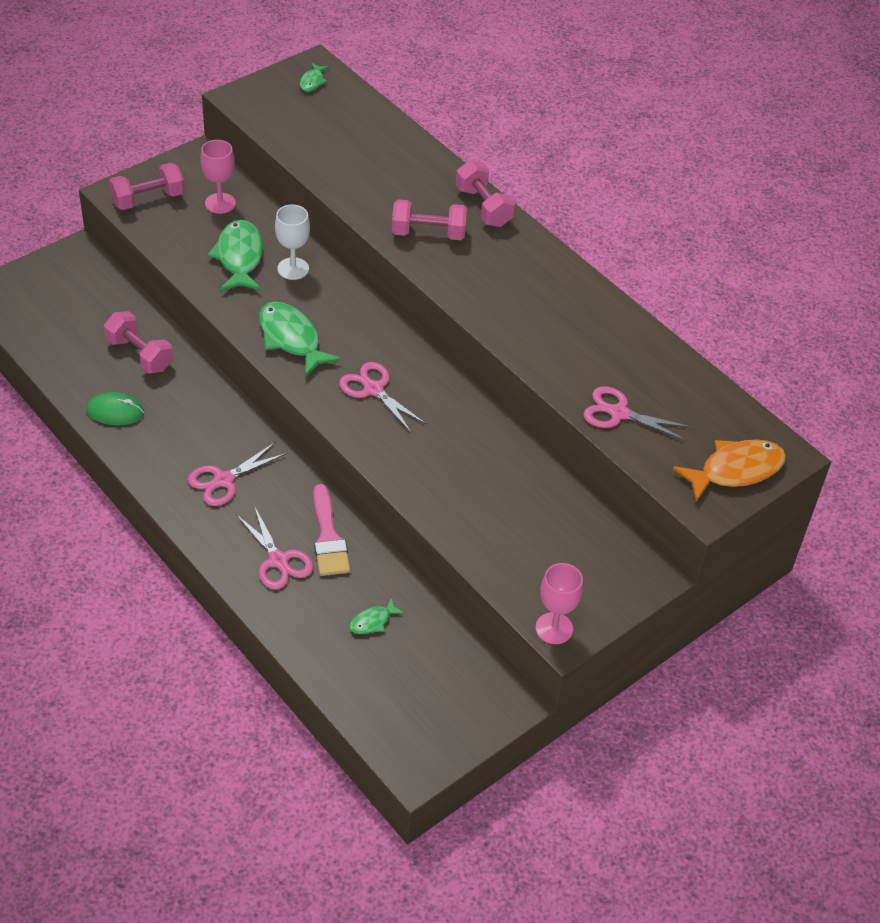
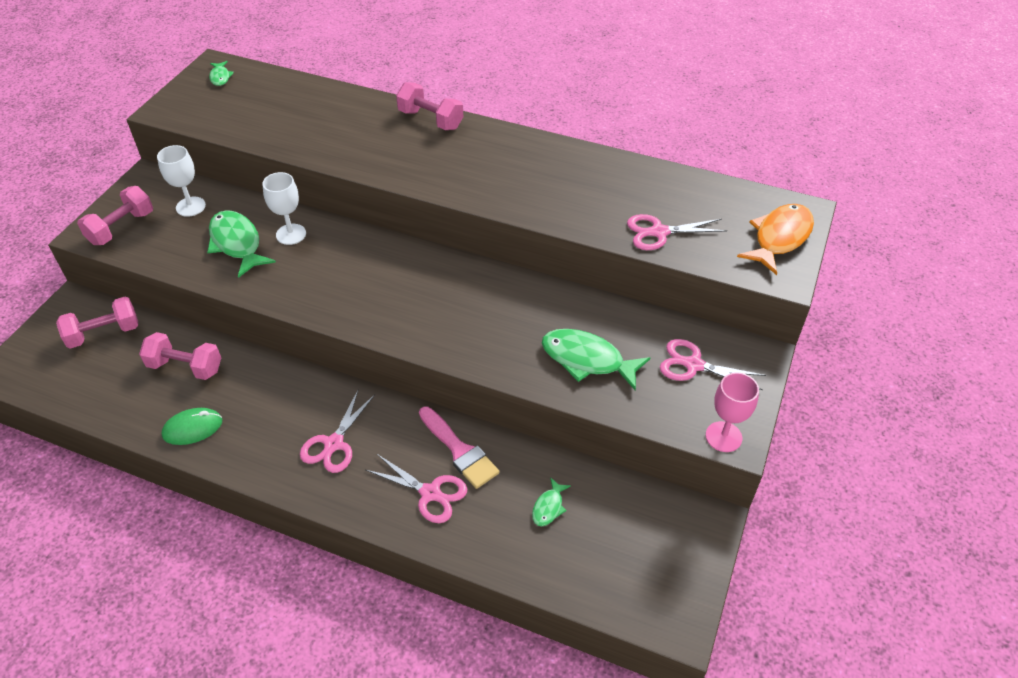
camera: 25 degrees left, 0 degrees up
pink goblet [201,140,236,214] -> white goblet [157,145,206,217]
green fish [259,302,341,377] -> green fish moved to [542,329,650,390]
pink scissors [339,362,427,432] -> pink scissors moved to [660,339,766,390]
pink dumbbell [392,199,467,240] -> pink dumbbell moved to [56,296,138,349]

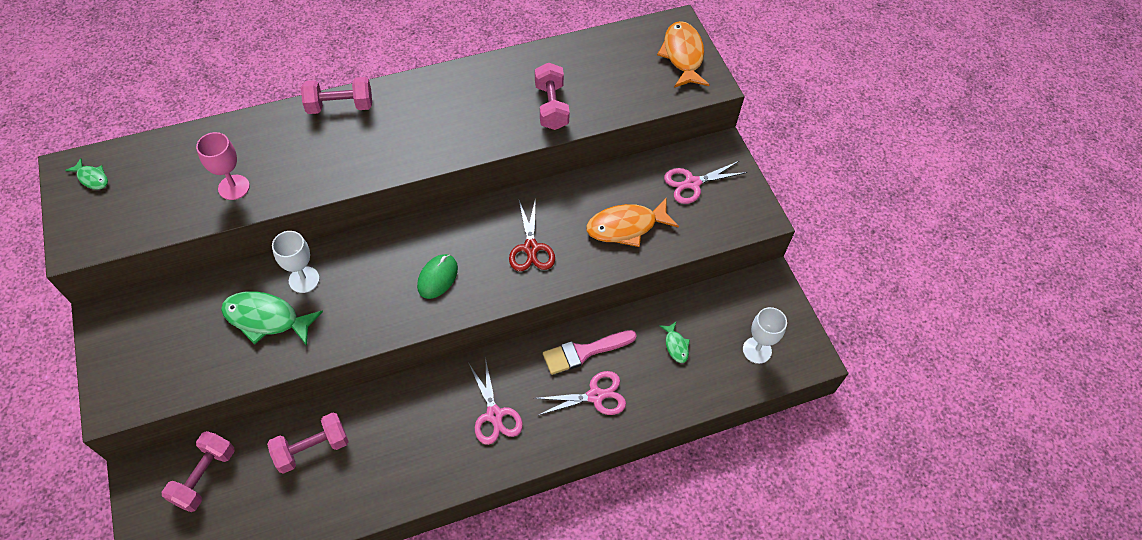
camera: 45 degrees left, 10 degrees up
pink dumbbell [77,186,153,245] -> pink dumbbell moved to [535,62,570,130]
white goblet [157,145,206,217] -> white goblet moved to [743,307,787,364]
green mouse [162,408,222,445] -> green mouse moved to [417,254,458,299]
pink brush [419,407,500,489] -> pink brush turned 150 degrees clockwise [543,330,637,375]
green fish [542,329,650,390] -> orange fish [586,197,679,247]
pink scissors [627,214,727,250] -> none
pink goblet [706,372,759,452] -> pink goblet moved to [196,132,250,200]
none -> red scissors [509,197,555,271]

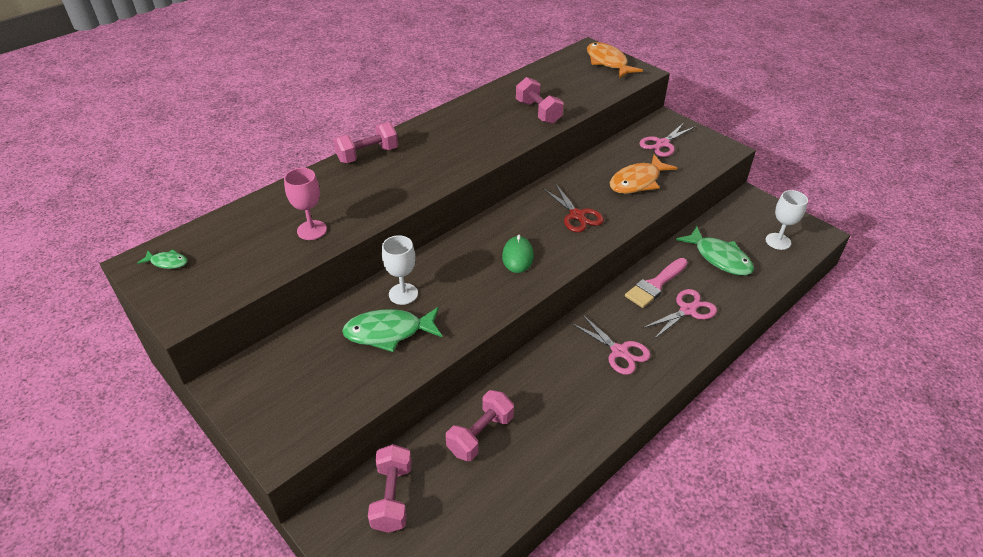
camera: 20 degrees left, 15 degrees down
green fish [659,322,690,363] -> green fish [676,226,754,276], size x2.01

